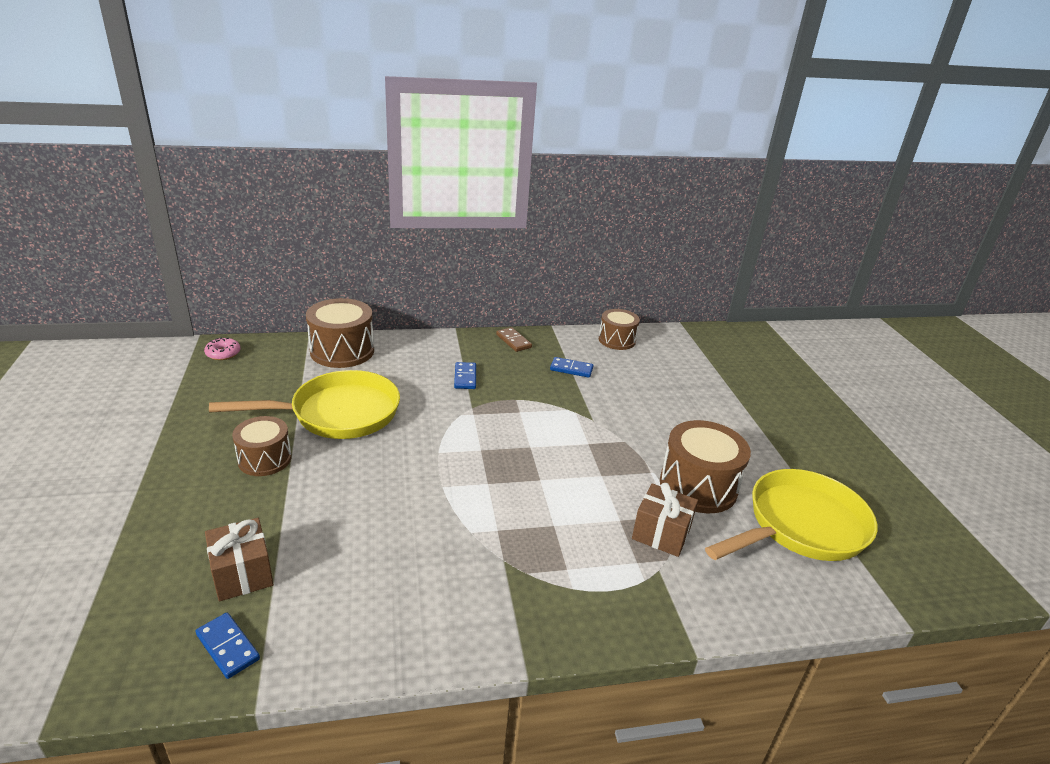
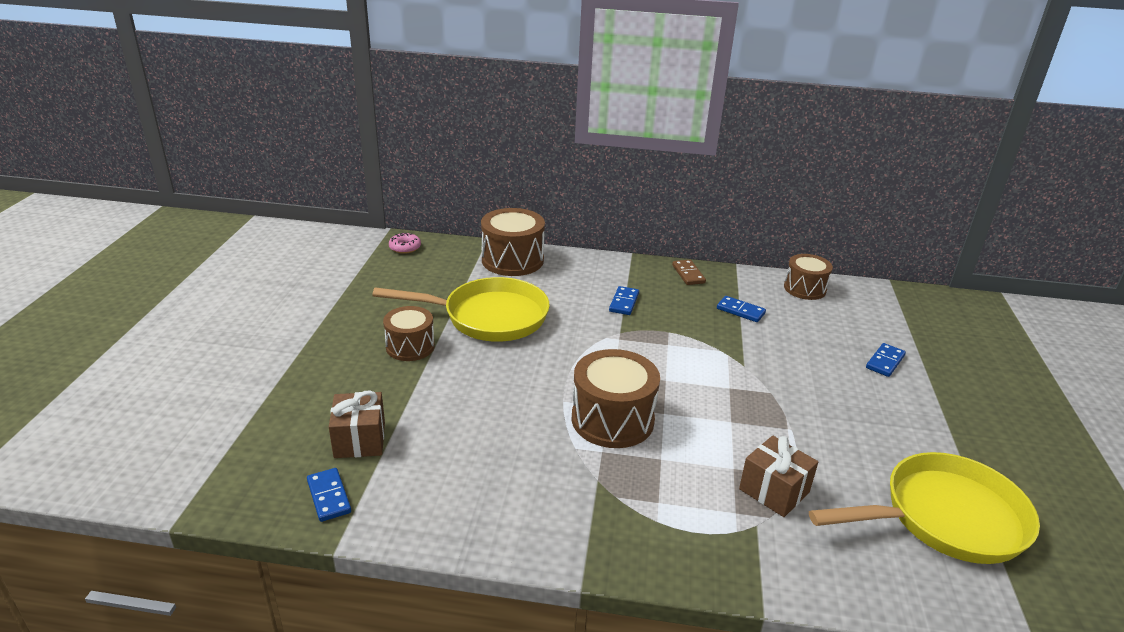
camera: 20 degrees right, 0 degrees up
brown drum [660,420,751,513] -> brown drum moved to [572,349,660,448]
none -> blue domino [866,343,906,377]

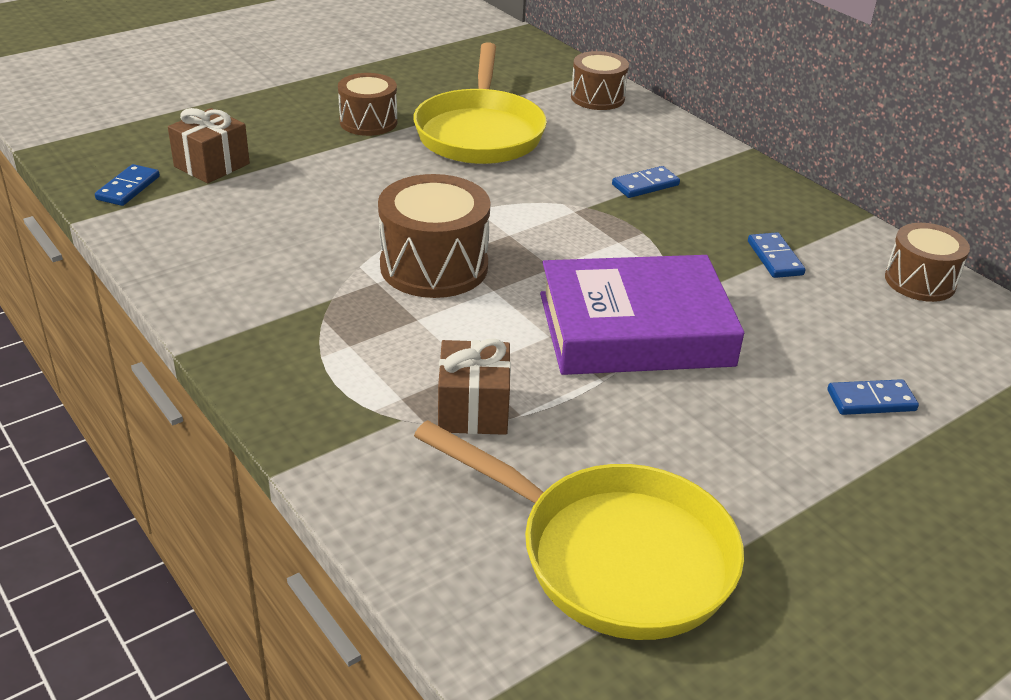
camera: 45 degrees right, 5 degrees up
yellow pan [372,277,550,342] -> yellow pan turned 45 degrees clockwise [413,42,547,164]
pink donut [389,233,421,254] -> none
brown drum [481,208,545,276] -> brown drum [571,51,629,110], size x0.65
brown domino [672,260,706,285] -> none
none -> purple book [540,255,744,375]

